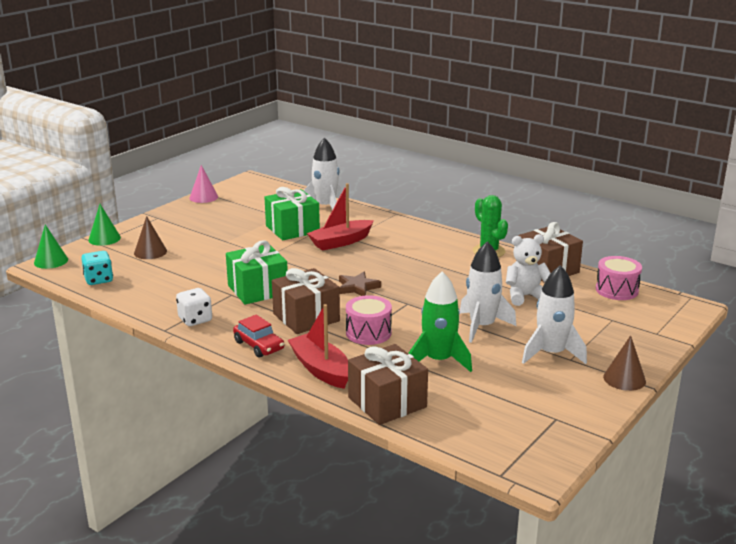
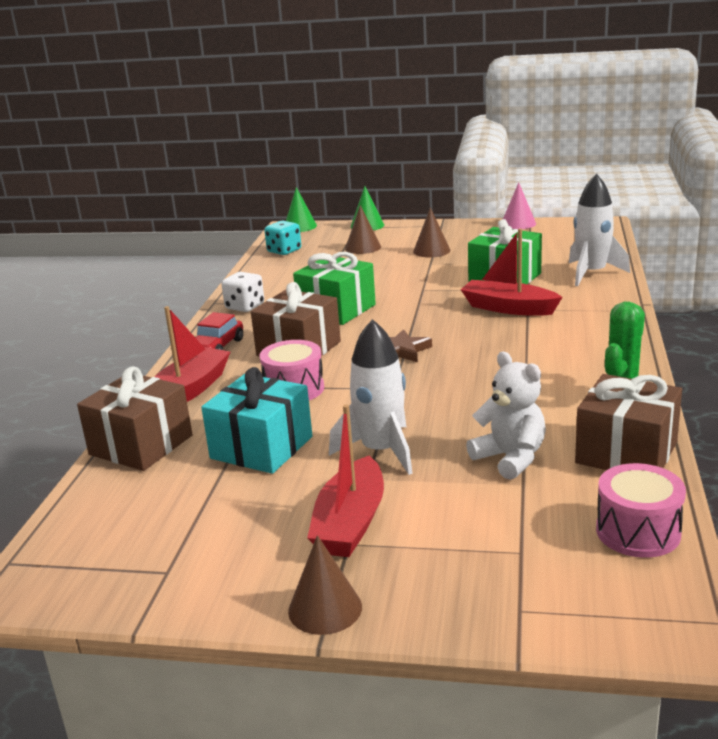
camera: 65 degrees right, 0 degrees up
green rocket [409,271,472,372] -> turquoise gift [201,367,312,474]
white rocket [522,265,587,364] -> red boat [307,405,384,557]
none -> brown cone [413,207,450,257]

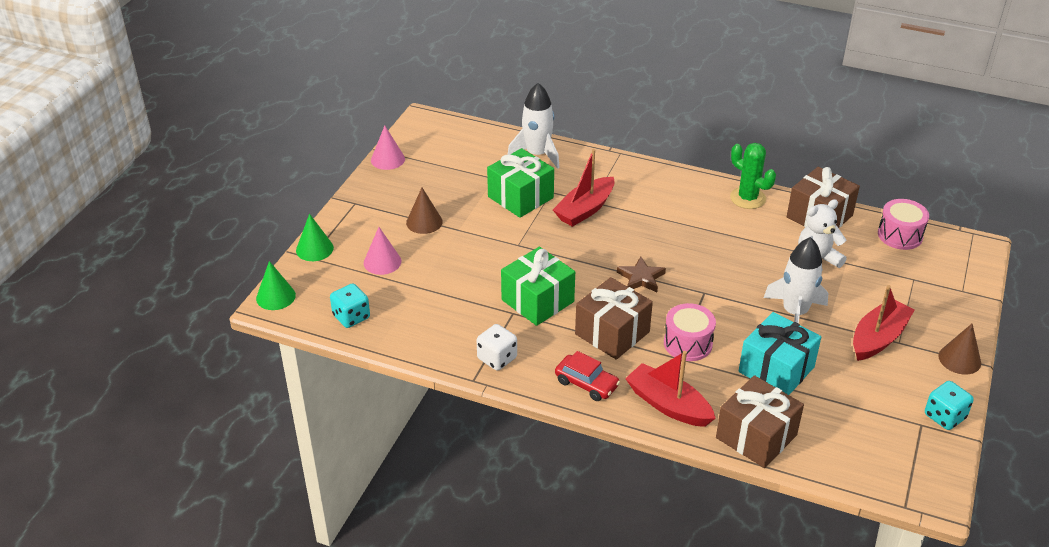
camera: 80 degrees left, 15 degrees up
red boat [307,405,384,557] -> red boat turned 75 degrees counterclockwise [853,285,915,361]
brown cone [345,205,381,254] -> pink cone [364,227,401,275]
none -> turquoise dice [925,381,974,430]

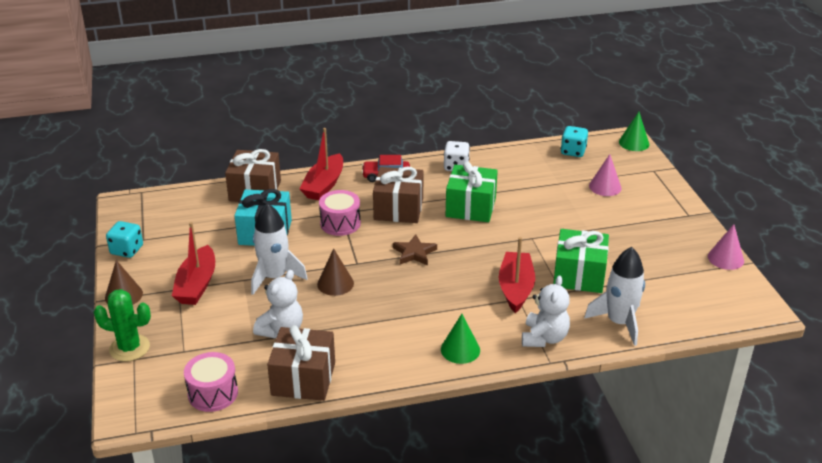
camera: 145 degrees right, 5 degrees down
green cone [296,214,334,261] -> green cone moved to [441,314,480,364]
brown cone [406,188,443,234] -> brown cone moved to [317,249,354,296]
red boat [625,351,716,427] -> red boat turned 105 degrees clockwise [300,128,343,200]
green cactus [730,143,776,209] -> green cactus moved to [94,289,151,361]
none -> white teddy bear [522,276,570,347]

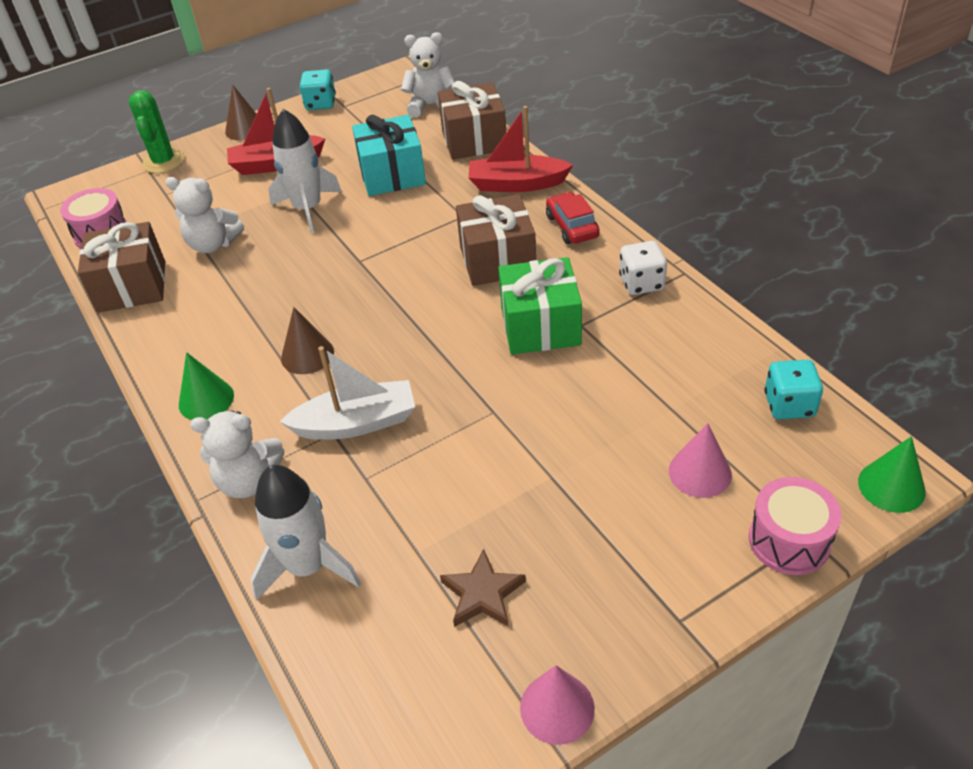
camera: 75 degrees right, 10 degrees up
brown cone [317,249,354,296] -> brown cone moved to [281,307,334,374]
pink drum [319,190,361,236] -> pink drum moved to [749,477,841,575]
brown star [393,234,437,265] -> brown star moved to [440,549,526,627]
red boat [499,237,535,313] -> white boat [280,346,415,440]
green gift [553,229,609,293] -> none
none -> white teddy bear [401,32,455,118]

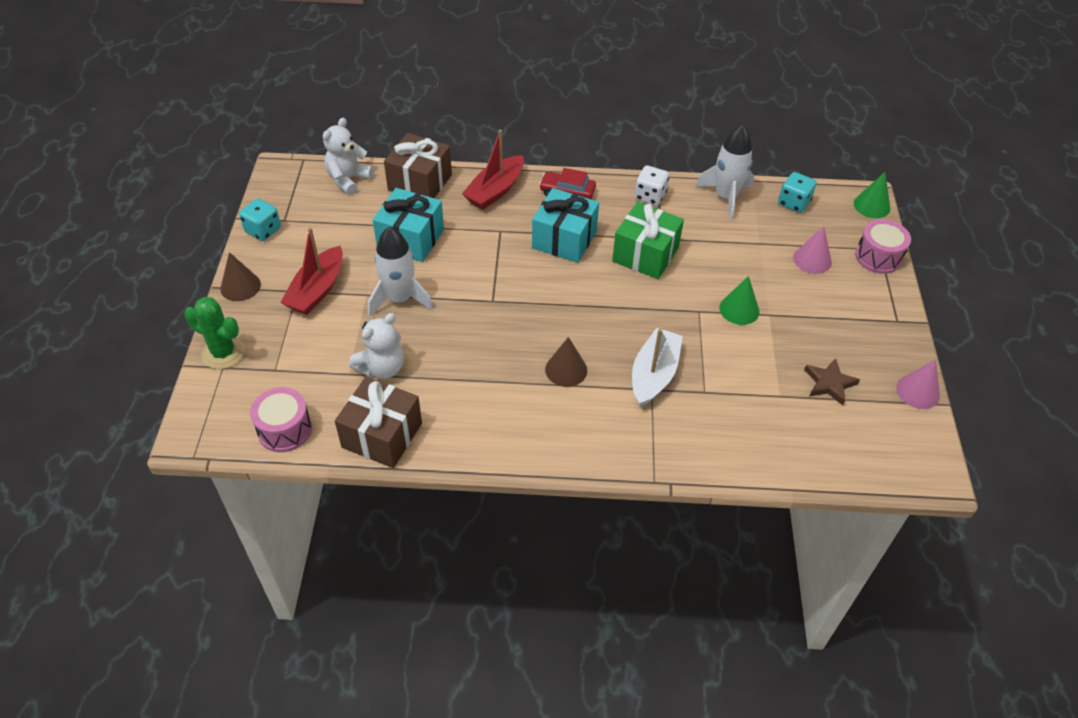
camera: 60 degrees left, 5 degrees up
green cone [179,352,234,420] -> green cone moved to [719,276,759,325]
white teddy bear [190,411,285,498] -> none
white rocket [250,465,361,601] -> white rocket moved to [696,124,754,220]
brown gift [456,194,536,286] -> turquoise gift [532,188,599,263]

